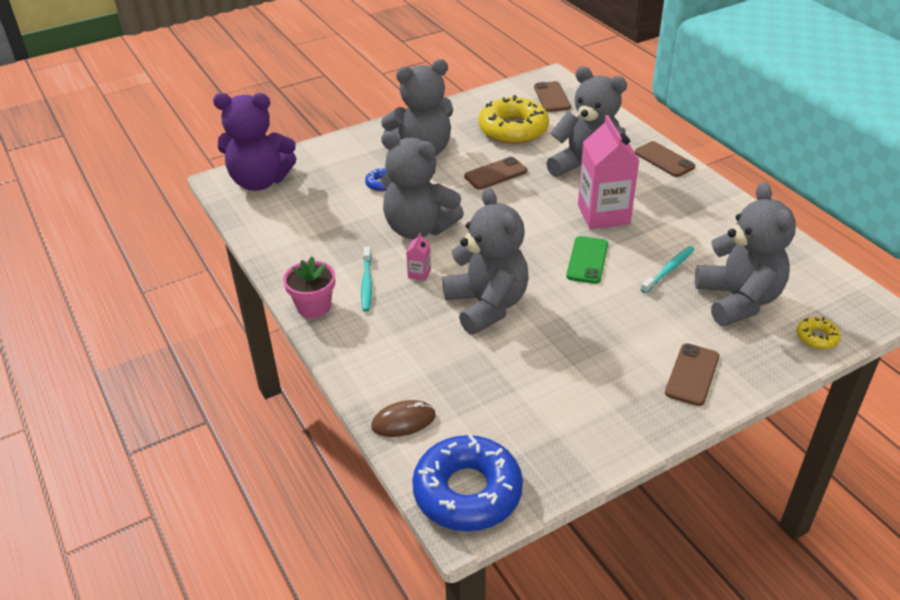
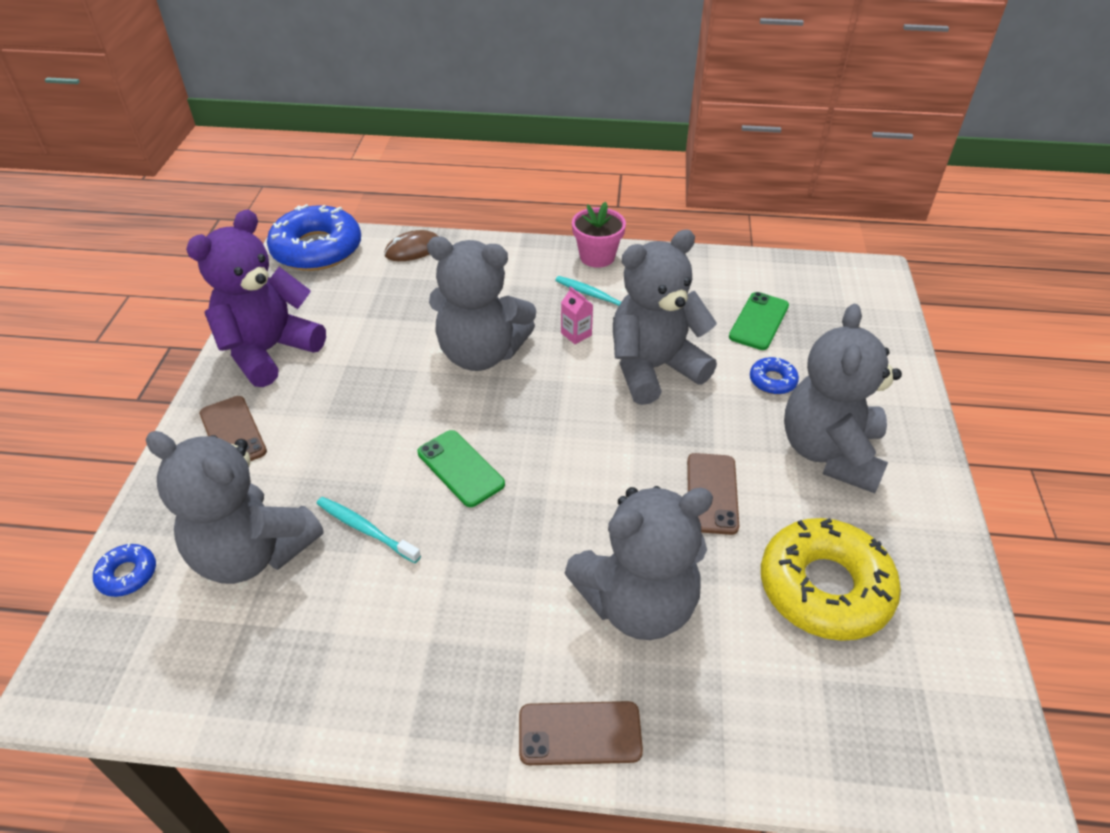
camera: 125 degrees right, 5 degrees up
purple teddy bear [213,93,297,191] -> purple teddy bear moved to [186,210,326,387]
brown mouse [371,400,436,437] -> brown mouse turned 45 degrees clockwise [384,230,438,261]
brown phone [534,81,571,112] -> none
pink carton [578,115,639,229] -> none
turquoise toothbrush [641,246,695,293] -> turquoise toothbrush turned 135 degrees clockwise [316,497,421,563]
yellow donut [796,317,841,349] -> blue donut [93,543,156,597]
none -> green phone [729,292,789,350]

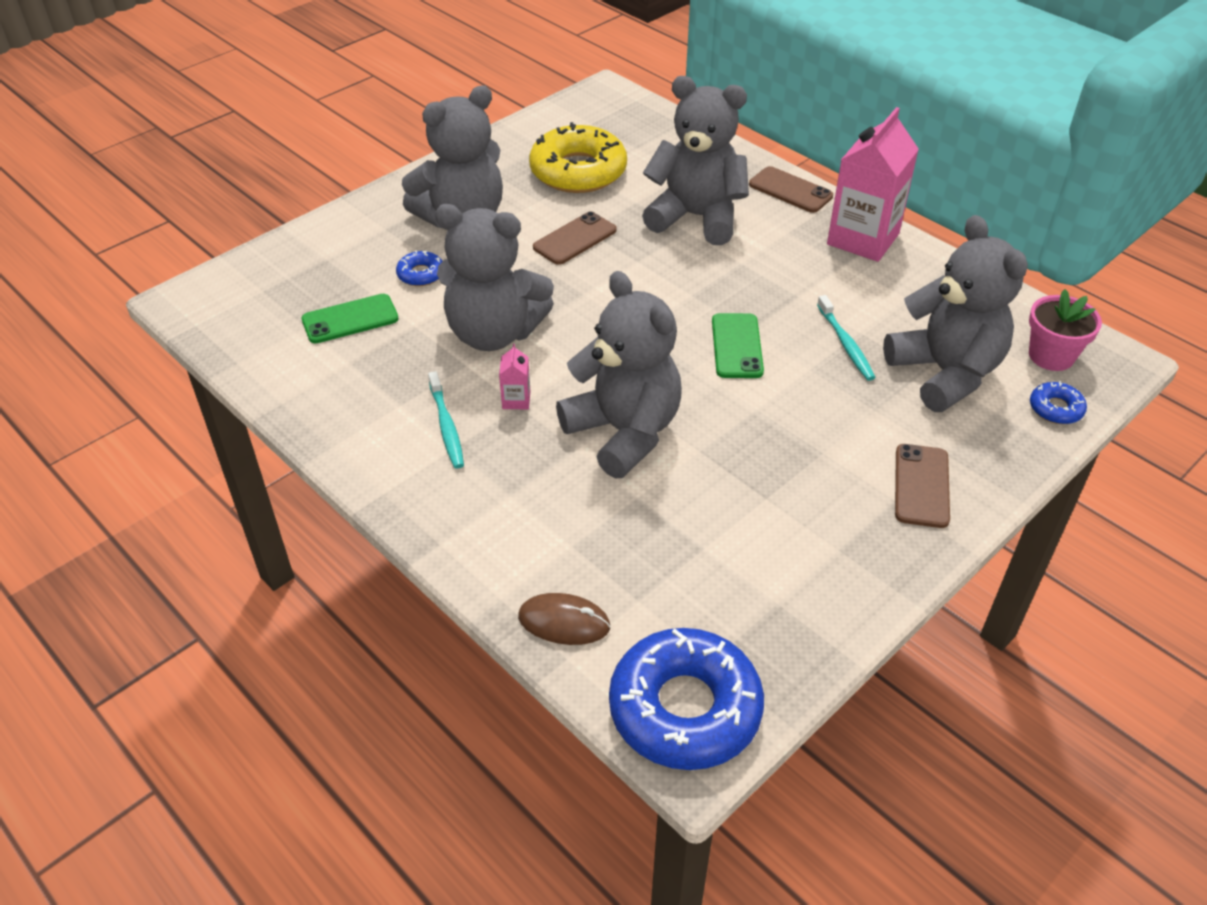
camera: 140 degrees left, 0 degrees up
purple teddy bear [186,210,326,387] -> none
pink flower pot [572,202,626,268] -> pink flower pot moved to [1029,289,1102,371]
none -> pink carton [827,107,919,262]

